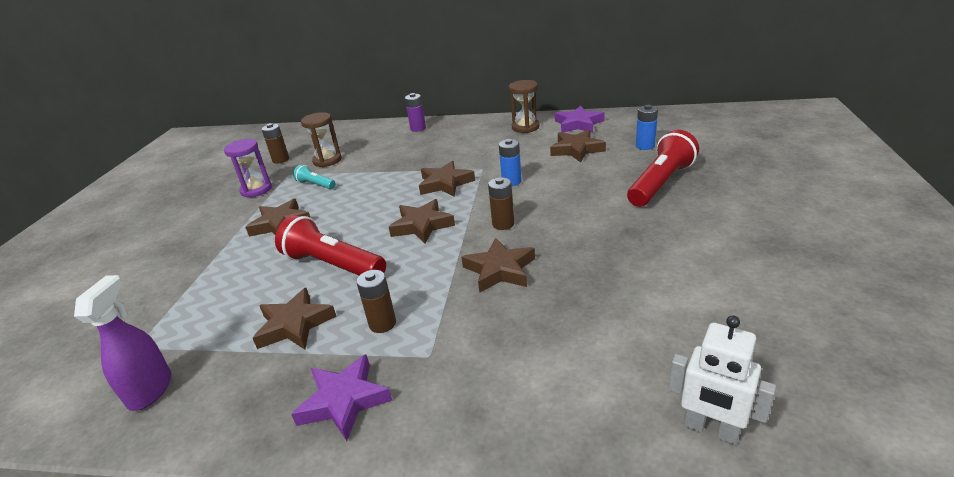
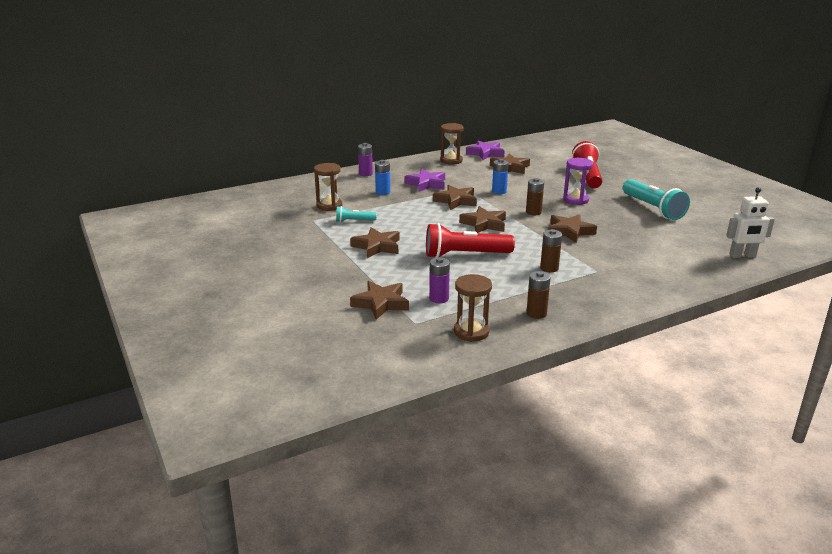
camera: 40 degrees left, 5 degrees down
purple spray bottle [74,275,171,411] -> brown hourglass [454,274,492,342]
purple hourglass [224,139,272,198] -> purple hourglass moved to [563,158,593,205]
brown star [252,288,337,349] -> brown star moved to [350,281,409,320]
brown battery [262,123,289,164] -> brown battery moved to [526,271,551,319]
purple star [291,354,393,441] -> purple star moved to [404,169,445,192]
blue battery [636,105,658,150] -> blue battery moved to [375,160,390,195]
none -> purple battery [429,257,450,303]
none -> turquoise flashlight [623,179,690,220]

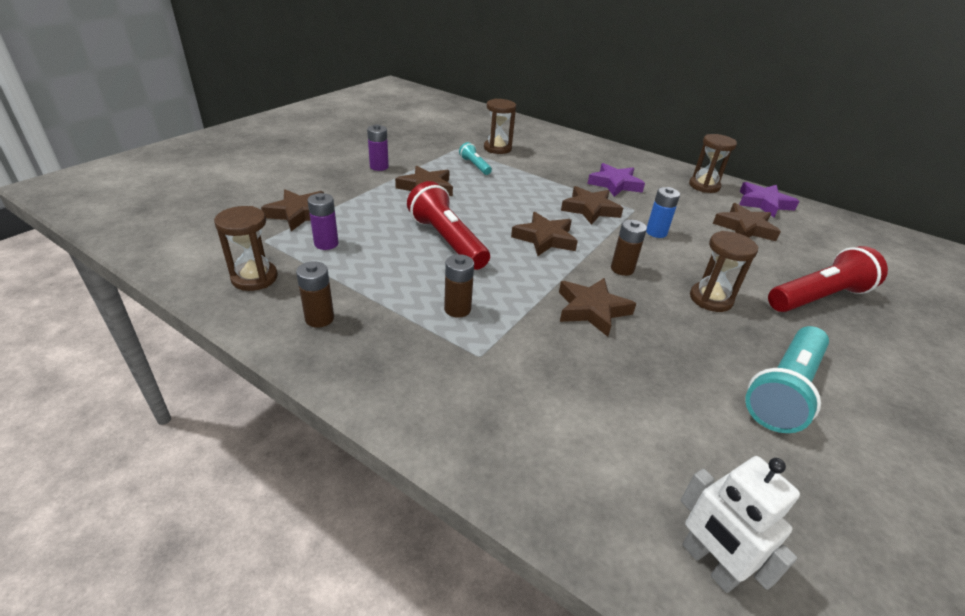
camera: 60 degrees right, 10 degrees up
purple battery [358,143,373,176] -> purple battery moved to [367,124,389,171]
blue battery [375,160,390,195] -> none
purple hourglass [563,158,593,205] -> brown hourglass [690,231,758,312]

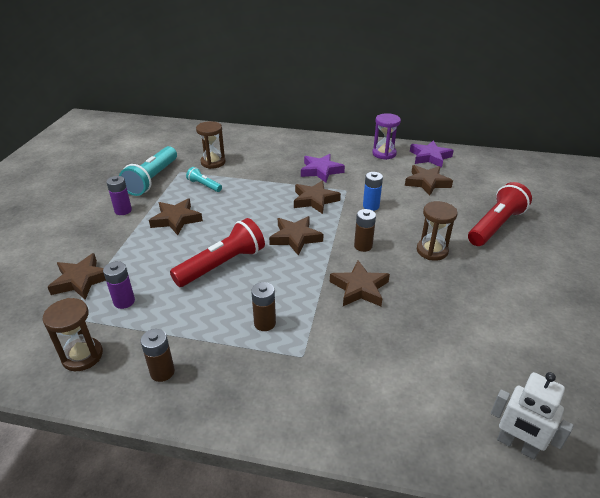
camera: 20 degrees left, 0 degrees up
red flashlight [407,181,490,270] -> red flashlight turned 105 degrees clockwise [170,218,265,287]
brown hourglass [689,134,737,193] -> purple hourglass [372,113,401,160]
turquoise flashlight [745,326,829,433] -> turquoise flashlight moved to [119,146,177,196]

